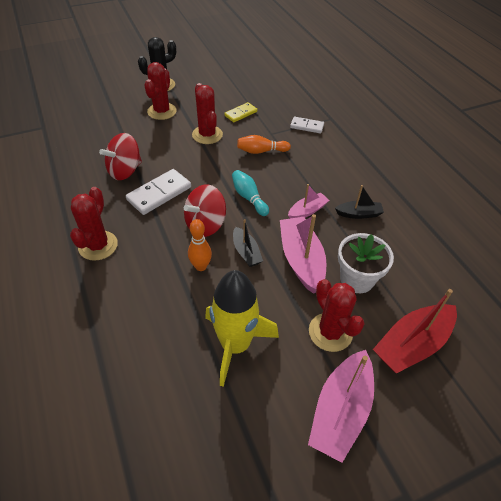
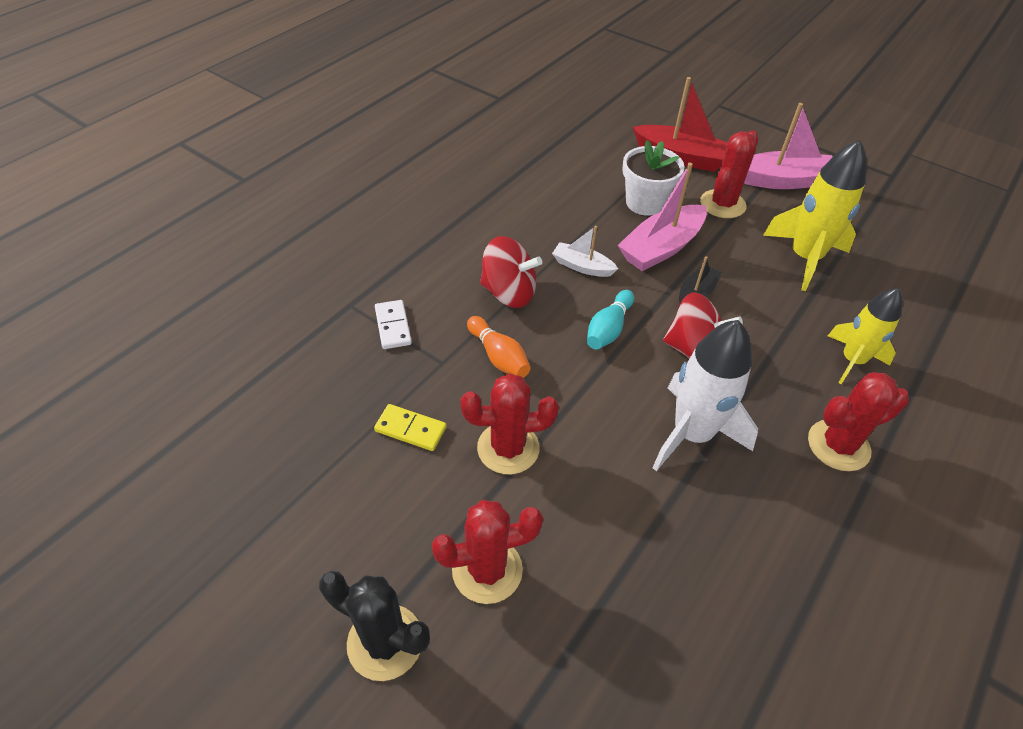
camera: 120 degrees left, 0 degrees up
red spinning top [99,133,142,180] -> red spinning top moved to [480,236,542,308]
white domino [126,169,191,215] -> white rocket [652,320,758,471]
orange bowling pin [188,219,212,271] -> none
red cactus [192,83,223,144] -> red cactus turned 45 degrees clockwise [461,373,559,475]
pink boat [288,184,329,218] -> white boat [552,226,618,277]
black boat [335,185,384,219] -> none
none -> yellow rocket [828,288,903,384]

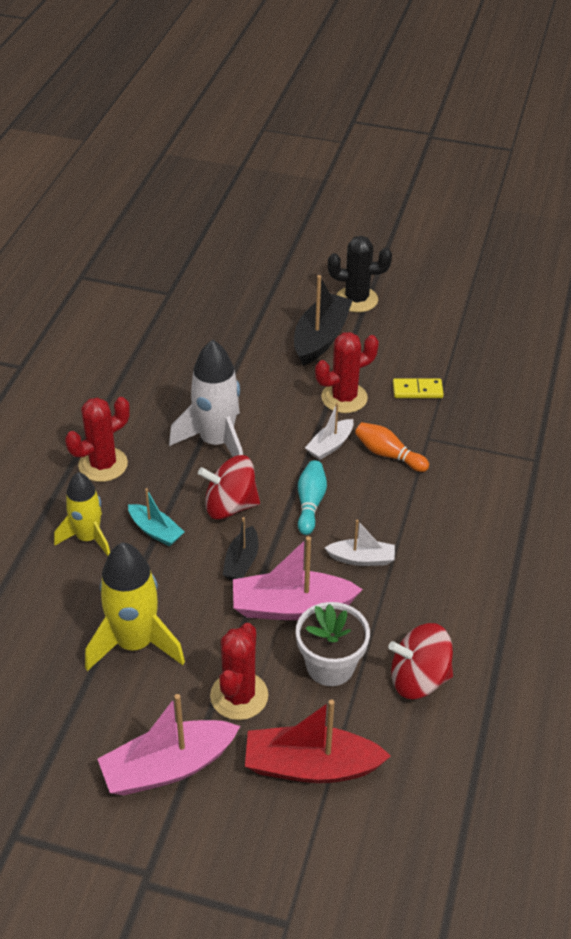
camera: 160 degrees right, 5 degrees down
white domino [375,300,412,349] -> none
red cactus [432,500,543,604] -> black boat [294,275,353,366]
red spinning top [480,236,542,308] -> red spinning top moved to [388,623,453,699]
pink boat [618,163,707,271] -> pink boat turned 120 degrees counterclockwise [233,536,363,620]
none -> turquoise boat [128,488,184,547]
none -> white boat [305,403,354,460]

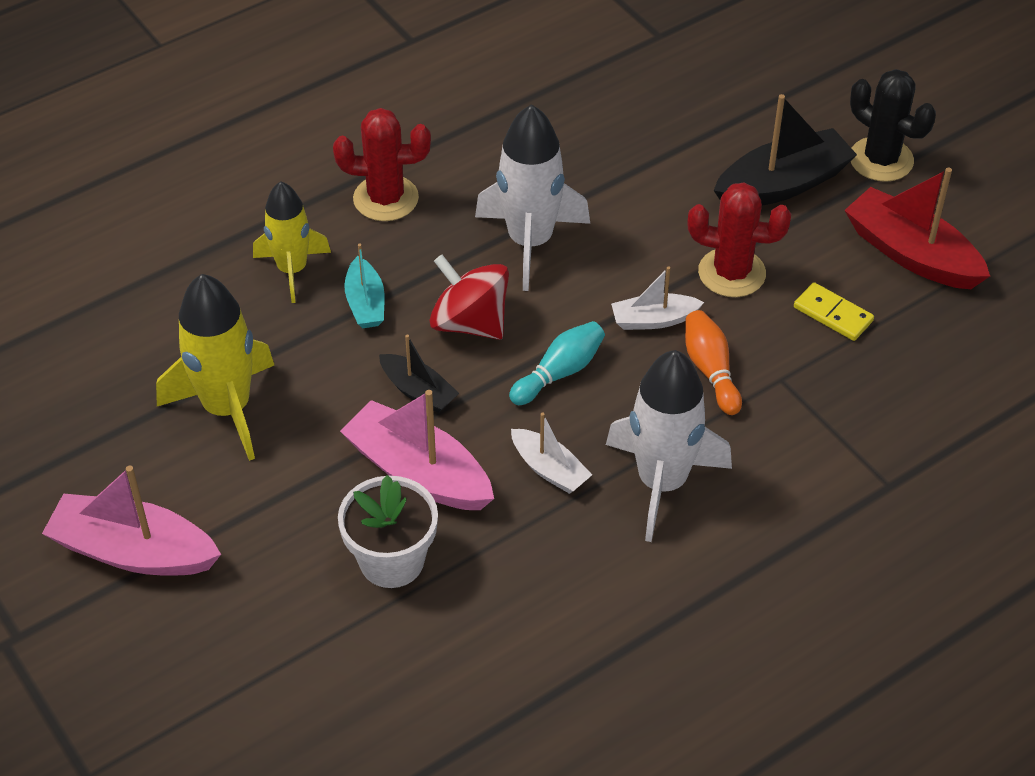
camera: 40 degrees right, 5 degrees up
red cactus [210,623,268,720] -> none
black boat [223,517,258,580] -> black boat turned 105 degrees counterclockwise [379,334,459,413]
red boat [245,699,391,783] -> red boat moved to [844,168,990,289]
red spinning top [388,623,453,699] -> none
none -> white rocket [606,350,732,542]

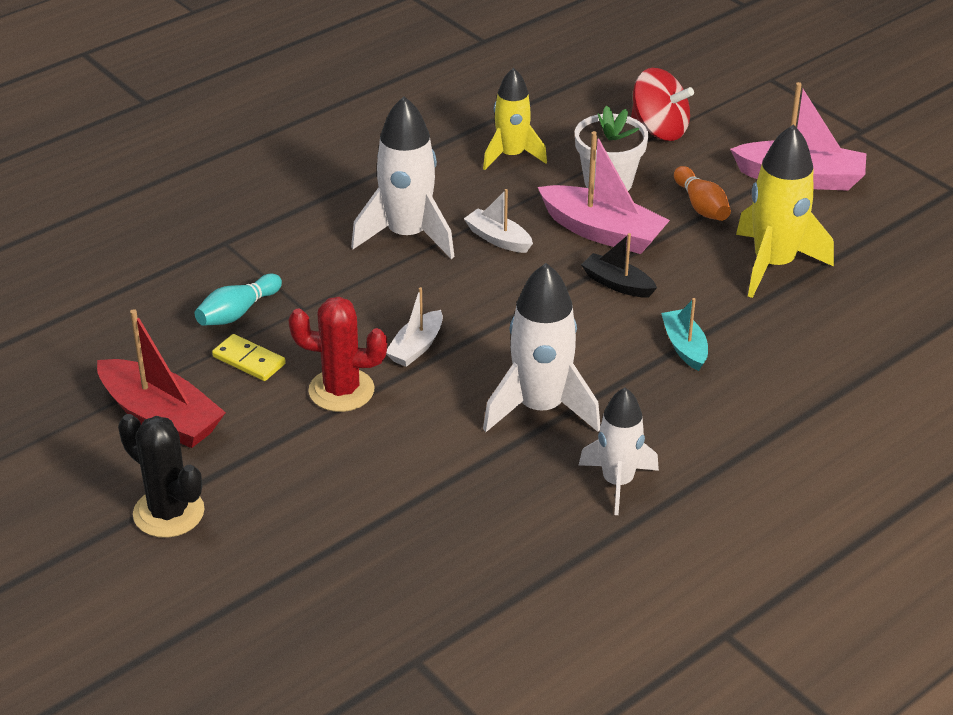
camera: 175 degrees right, 10 degrees down
yellow rocket [253,181,331,303] -> yellow rocket moved to [483,68,547,170]
red cactus [333,108,431,221] -> none
red spinning top [429,255,509,340] -> red spinning top moved to [631,68,694,141]
turquoise bowling pin [509,321,605,405] -> turquoise bowling pin moved to [195,274,282,326]
white boat [611,267,704,330] -> white boat turned 135 degrees clockwise [386,287,443,367]
orange bowling pin [685,310,742,415] -> orange bowling pin moved to [674,166,731,221]
black boat [713,94,857,205] -> none
none -> white rocket [579,388,659,515]

